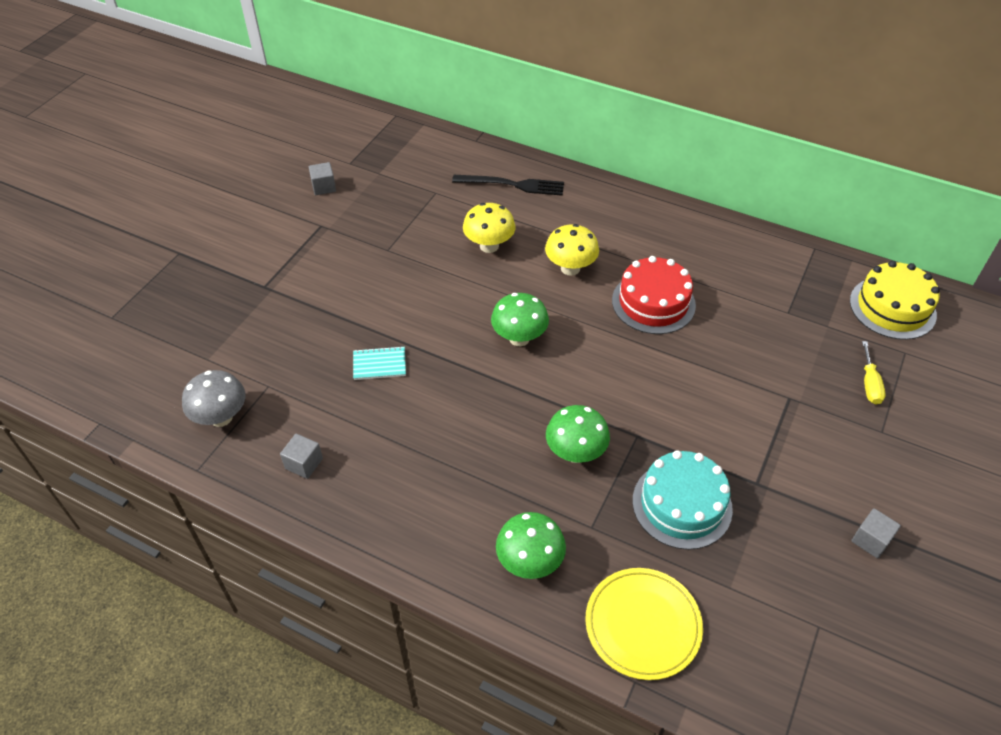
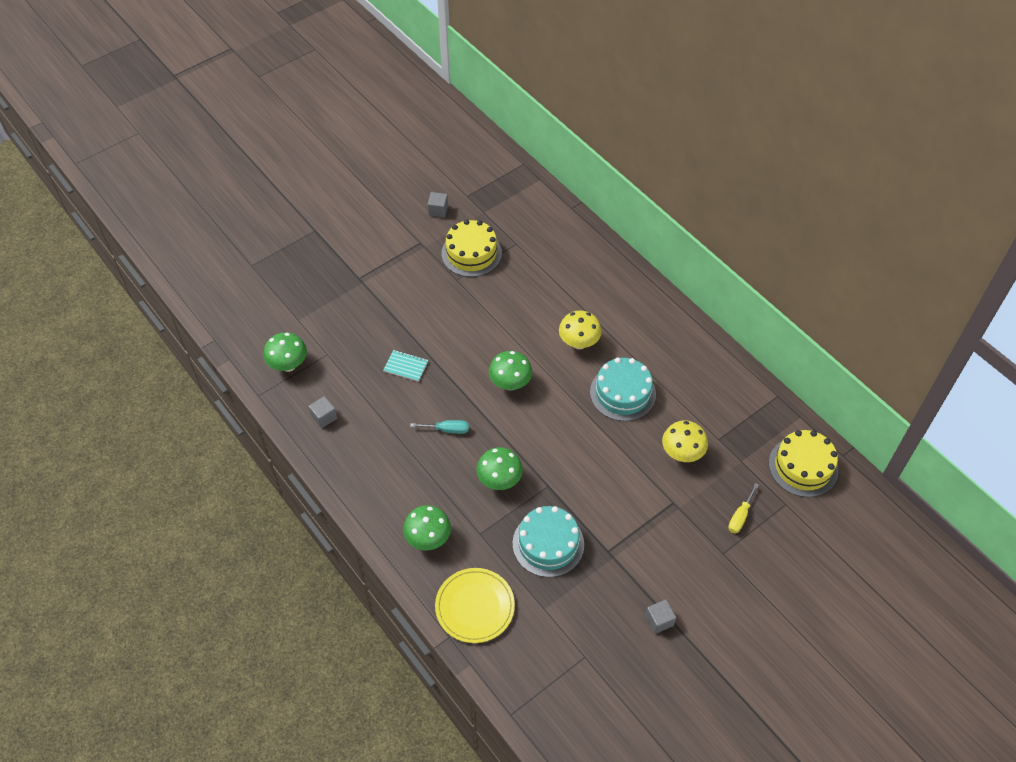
camera: 25 degrees right, 5 degrees up
grey mushroom [182,370,246,427] -> green mushroom [264,332,307,372]
black fork [452,175,564,196] -> none
yellow mushroom [463,203,516,253] -> yellow mushroom moved to [662,420,708,462]
red cake [612,256,696,334] -> turquoise cake [590,358,656,421]
none -> turquoise screwdriver [410,420,469,434]
none -> yellow cake [441,220,502,277]

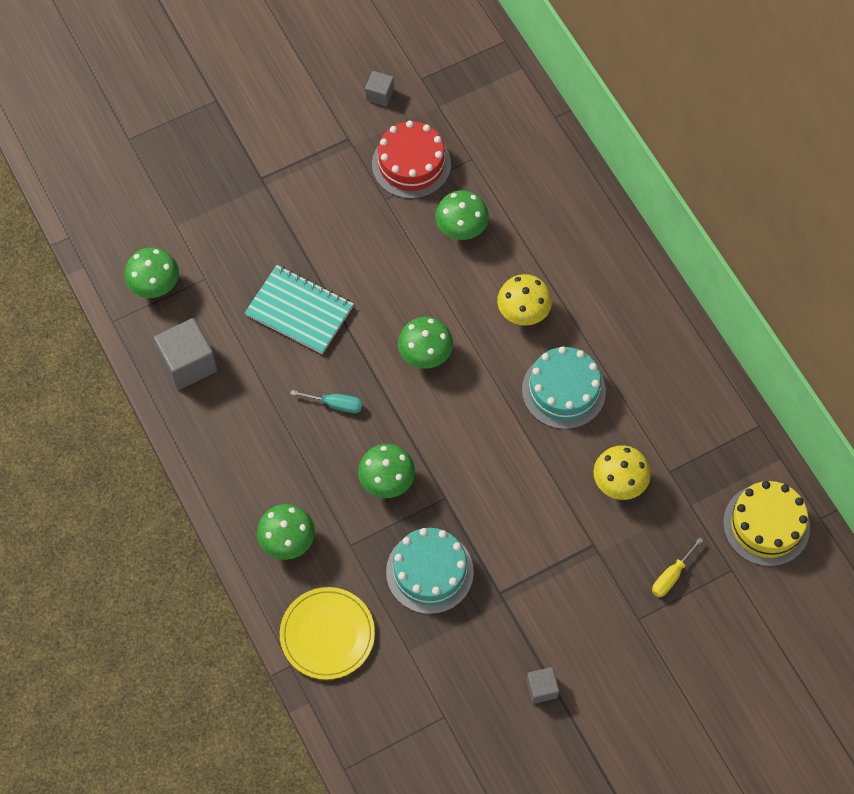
camera: 10 degrees right, 10 degrees up
grey cube [308,396,337,428] -> grey cube [154,318,217,390], size x1.85
turquoise notebook [383,350,428,382] -> turquoise notebook [245,265,354,354], size x1.86
yellow cake [441,220,502,277] -> red cake [372,121,451,199]
none -> green mushroom [435,190,489,240]

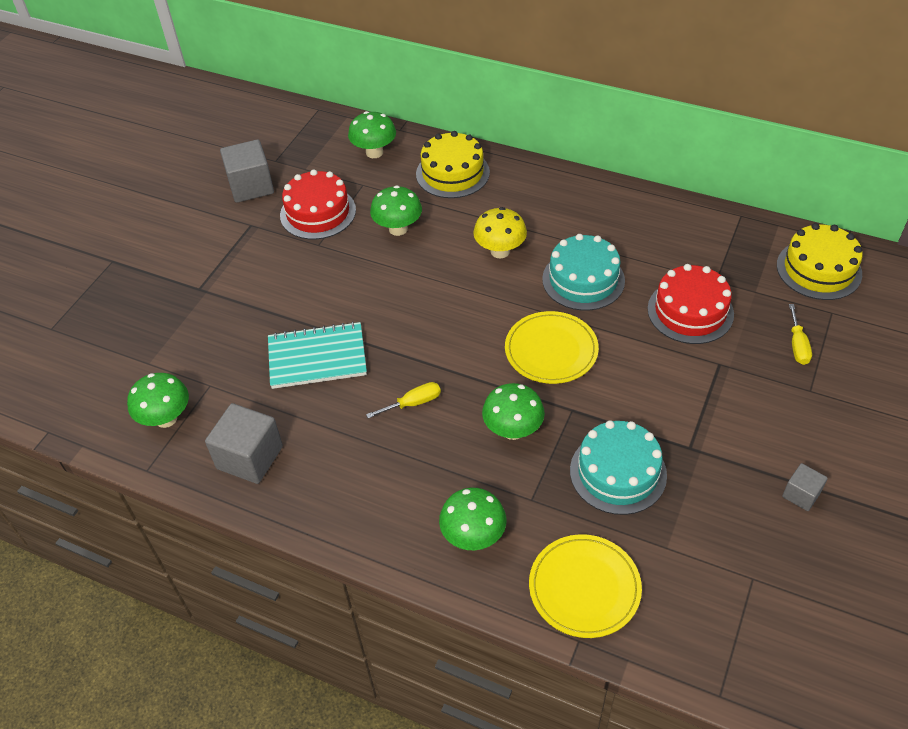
camera: 35 degrees left, 15 degrees down
turquoise screwdriver [291,390,363,413] -> yellow screwdriver [366,382,441,418]
grey cube [365,71,394,106] -> grey cube [220,139,274,203], size x1.85
green mushroom [398,317,453,369] -> green mushroom moved to [348,111,396,158]
yellow mushroom [594,445,651,500] -> red cake [648,264,734,344]
none -> yellow cake [416,131,490,198]
none -> yellow plate [505,311,599,384]

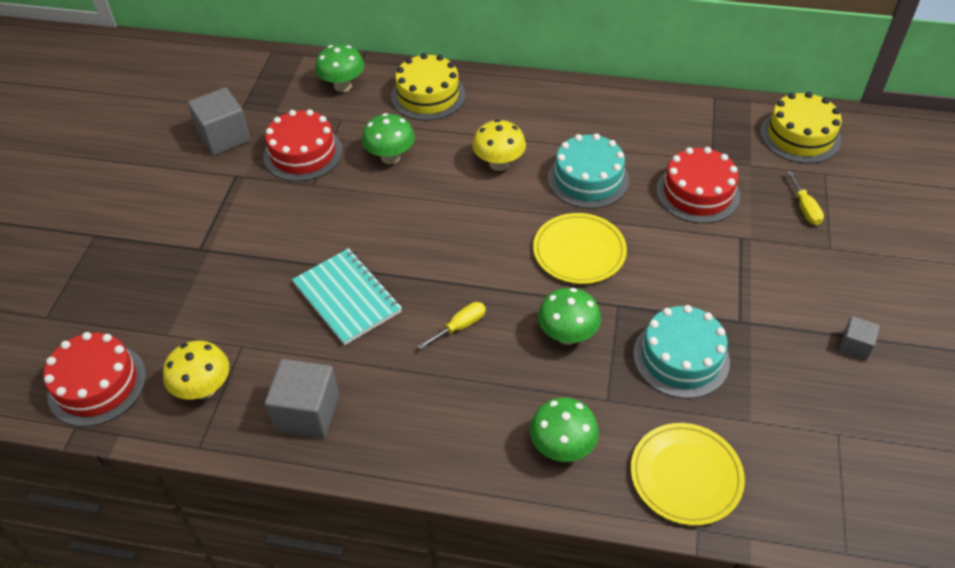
camera: 15 degrees left, 0 degrees up
green mushroom [127,373,189,428] -> yellow mushroom [163,341,229,399]
turquoise notebook [268,321,367,389] -> turquoise notebook turned 75 degrees clockwise [292,248,402,345]
none -> red cake [43,332,146,427]

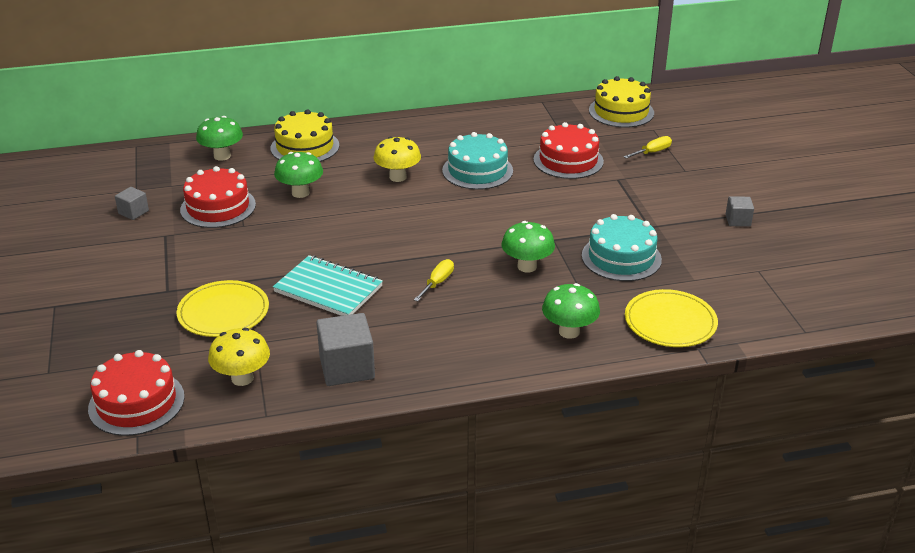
camera: 25 degrees left, 15 degrees down
grey cube [188,87,251,156] -> grey cube [115,187,149,220], size x0.54
yellow plate [533,213,627,284] -> yellow plate moved to [176,280,269,337]
yellow screwdriver [787,171,824,225] -> yellow screwdriver turned 90 degrees counterclockwise [624,136,672,158]

